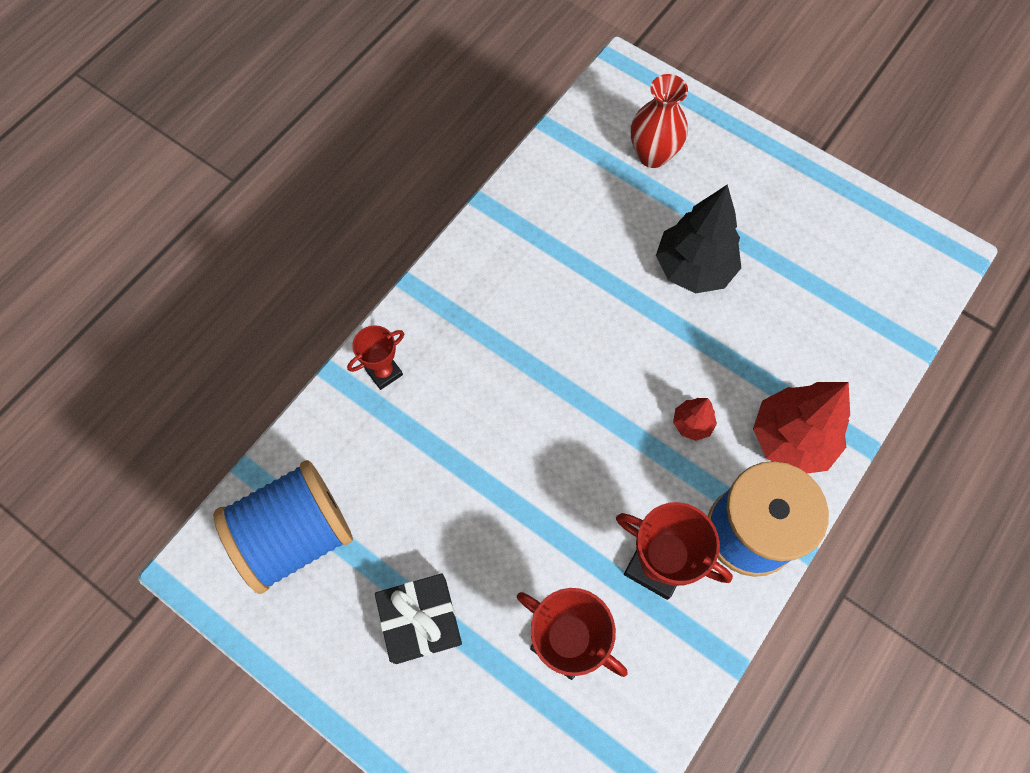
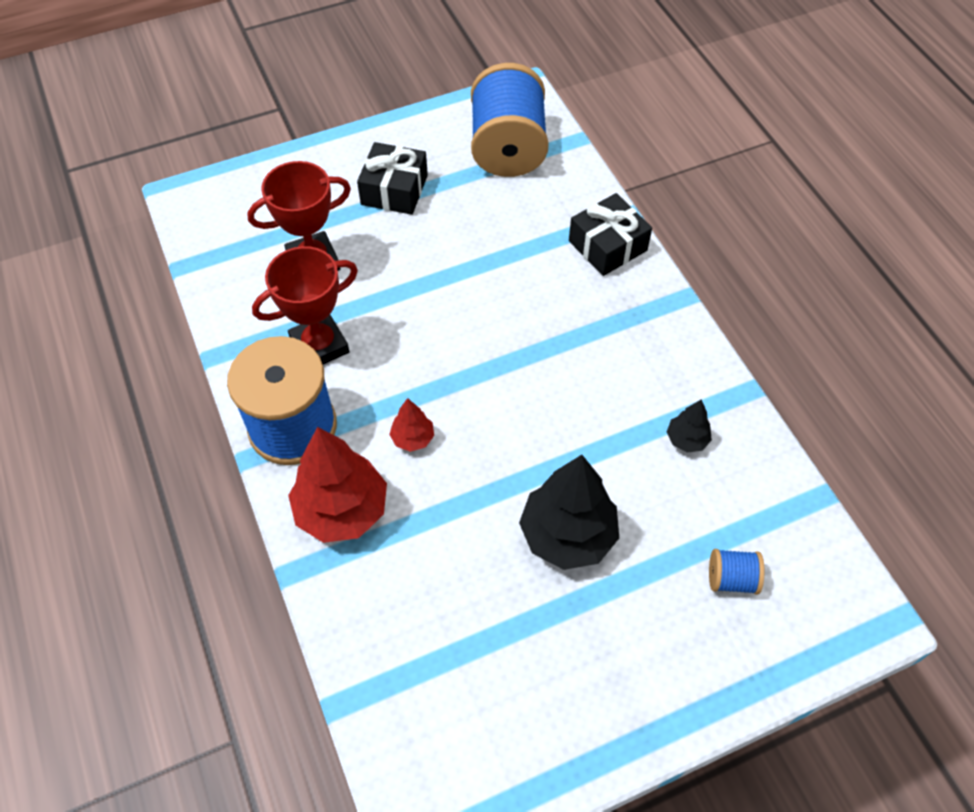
camera: 120 degrees right, 10 degrees down
red trophy [347,325,404,390] -> black gift [569,193,652,276]
red vase [631,74,688,168] -> blue spool [709,549,765,595]
none -> black tree [667,399,712,453]

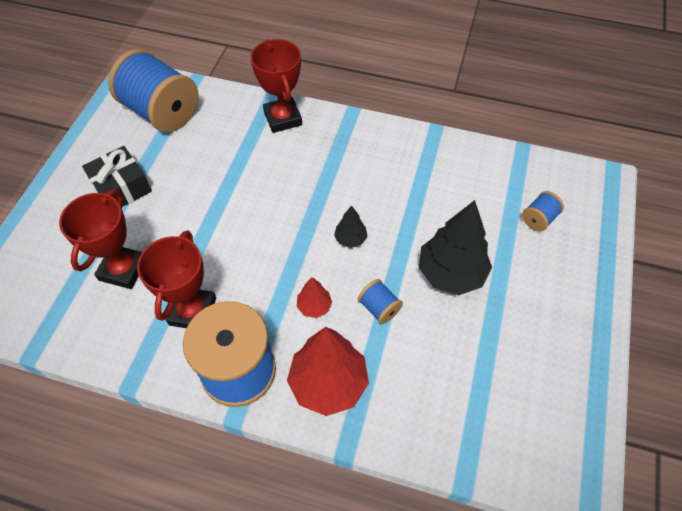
camera: 50 degrees left, 0 degrees up
black gift [569,193,652,276] -> red trophy [251,39,302,133]
black tree [667,399,712,453] -> black tree moved to [334,206,368,248]
none -> blue spool [358,279,403,324]

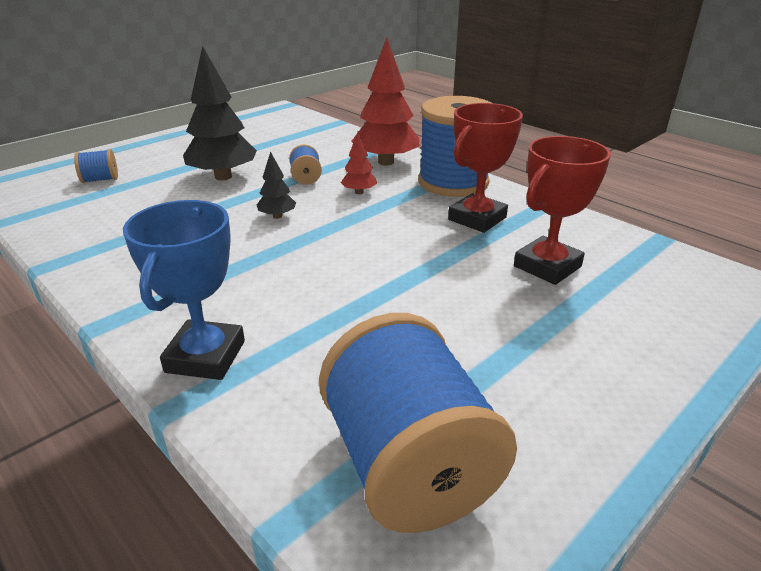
camera: 150 degrees left, 25 degrees down
black gift [82,146,152,207] -> none
red trophy [251,39,302,133] -> blue trophy [123,200,245,380]

